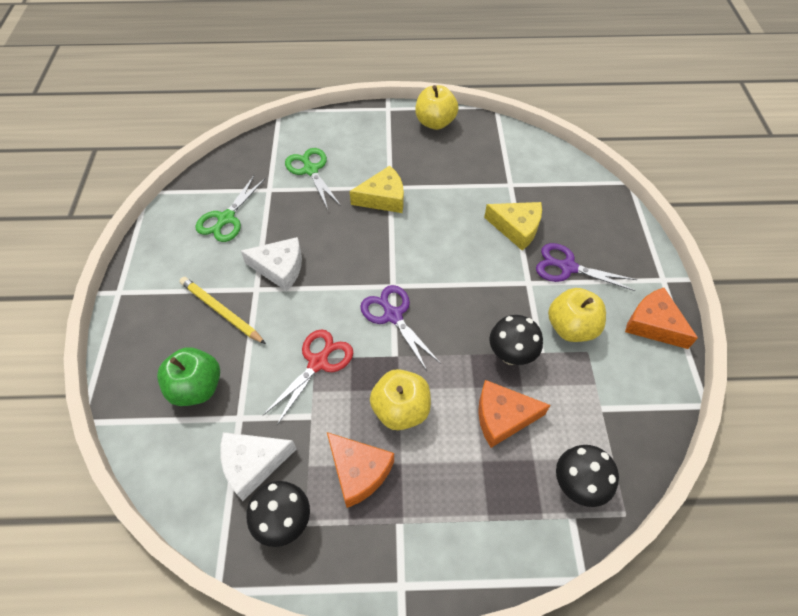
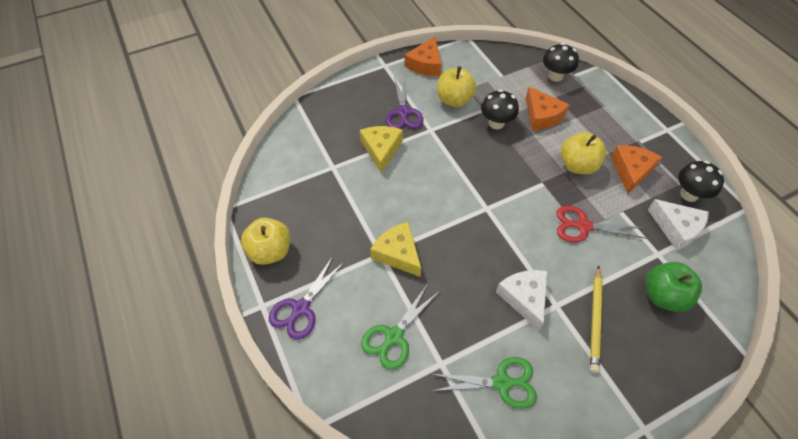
camera: 115 degrees left, 0 degrees up
purple scissors [360,285,441,371] -> purple scissors moved to [269,256,345,340]

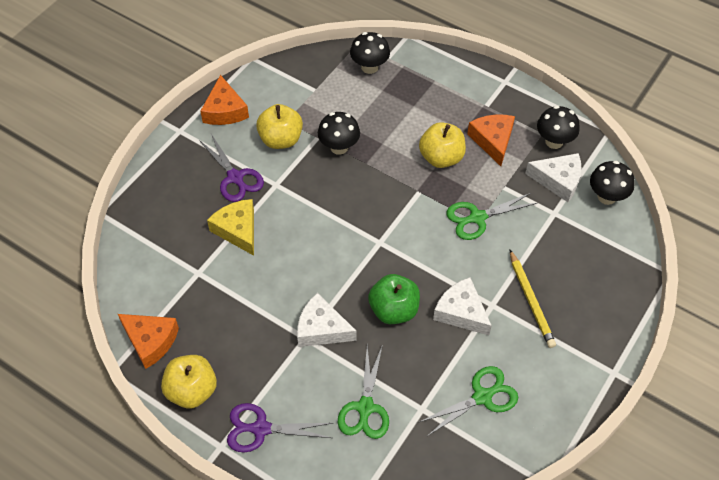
camera: 30 degrees left, 0 degrees up
purple scissors [269,256,345,340] -> purple scissors turned 90 degrees clockwise [227,403,333,452]
yellow cheese [370,222,421,277] -> white cheese [297,293,357,347]
orange cheese [526,87,570,131] -> orange cheese moved to [118,314,179,369]
red scissors [557,206,647,243] -> green scissors [446,193,537,240]
green apple [646,262,702,312] -> green apple moved to [368,274,420,324]
none -> black mushroom [590,161,635,205]

